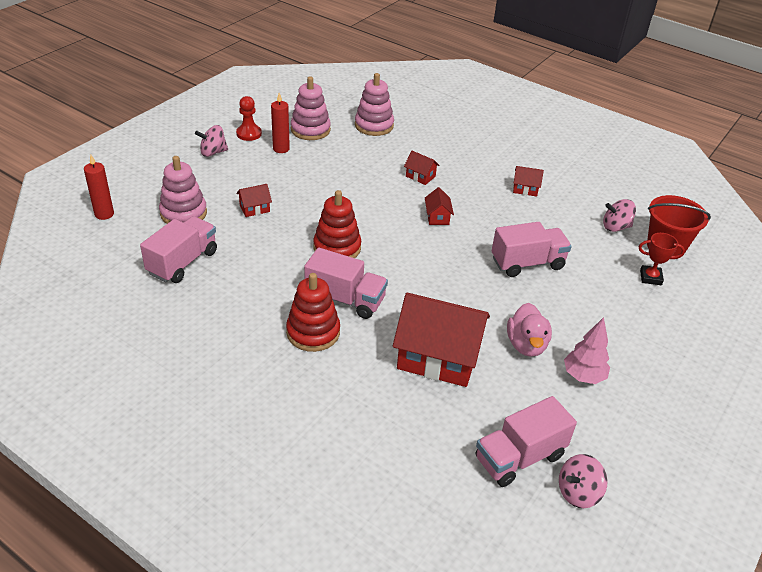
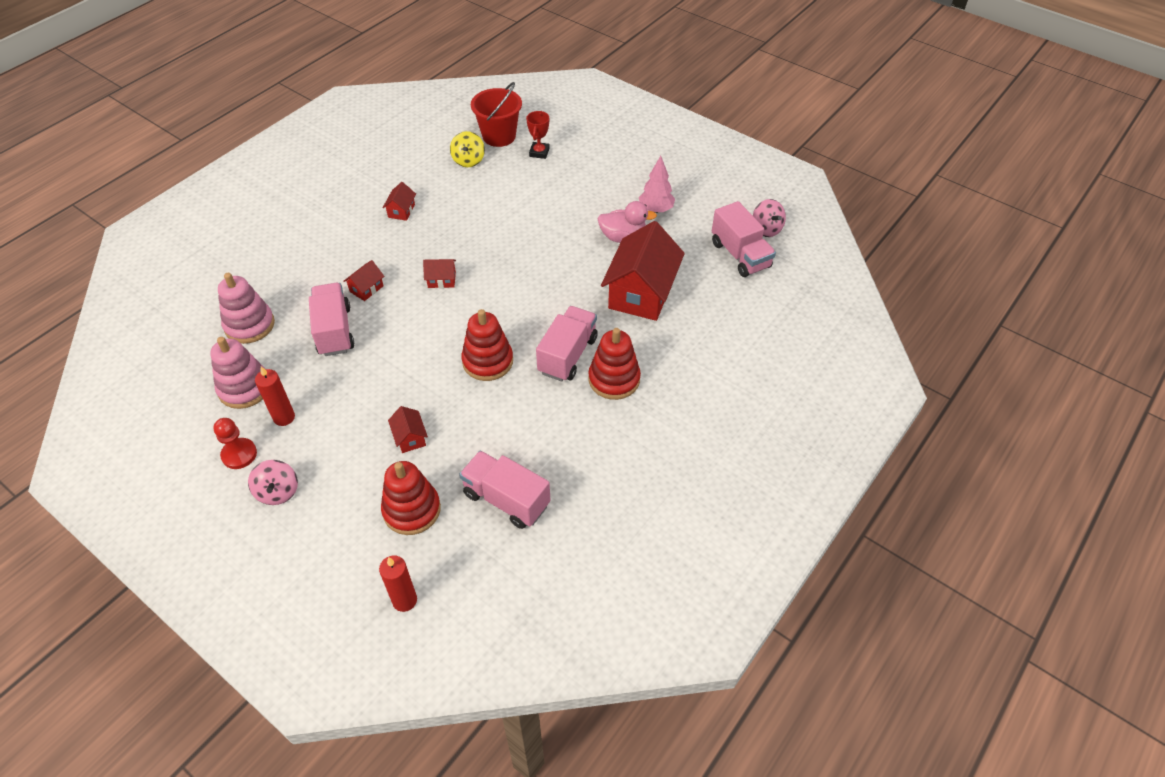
camera: 85 degrees left, 10 degrees up
pink stacking toy [159,156,207,224] -> red stacking toy [381,461,441,535]
pink truck [492,222,572,277] -> pink truck moved to [309,283,354,356]
pink spinning top [603,199,636,232] -> yellow spinning top [450,131,485,167]

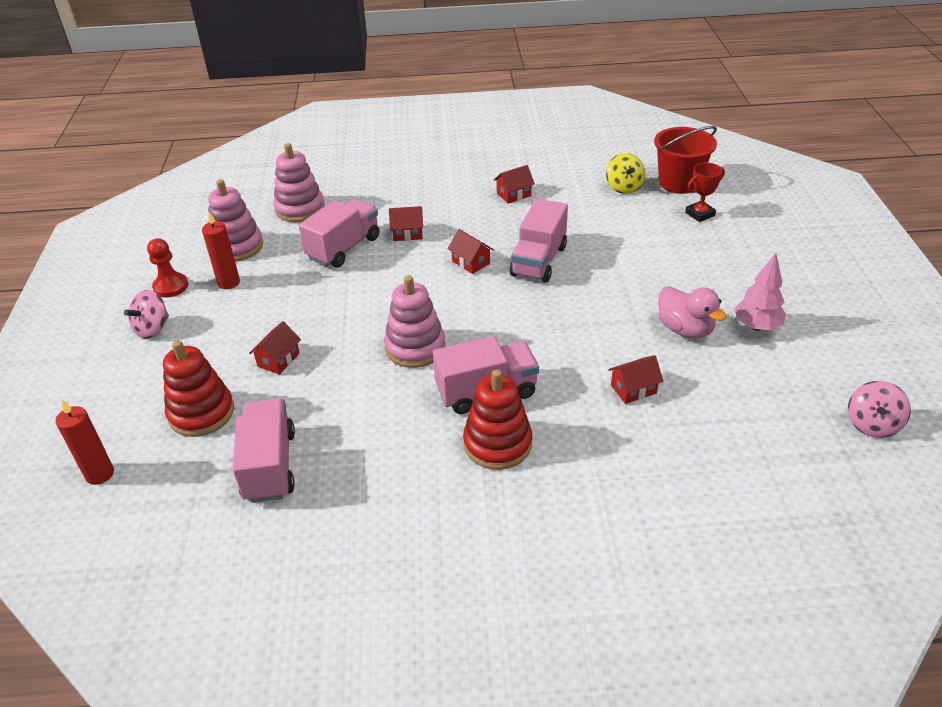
camera: 50 degrees right, 10 degrees down
yellow spinning top [450,131,485,167] -> yellow spinning top turned 60 degrees counterclockwise [606,153,645,194]
red stacking toy [461,309,513,381] -> pink stacking toy [384,275,446,368]
red house [601,221,685,321] -> red house [608,355,663,404], size x0.43
pink truck [712,201,776,277] -> pink truck moved to [510,199,568,283]

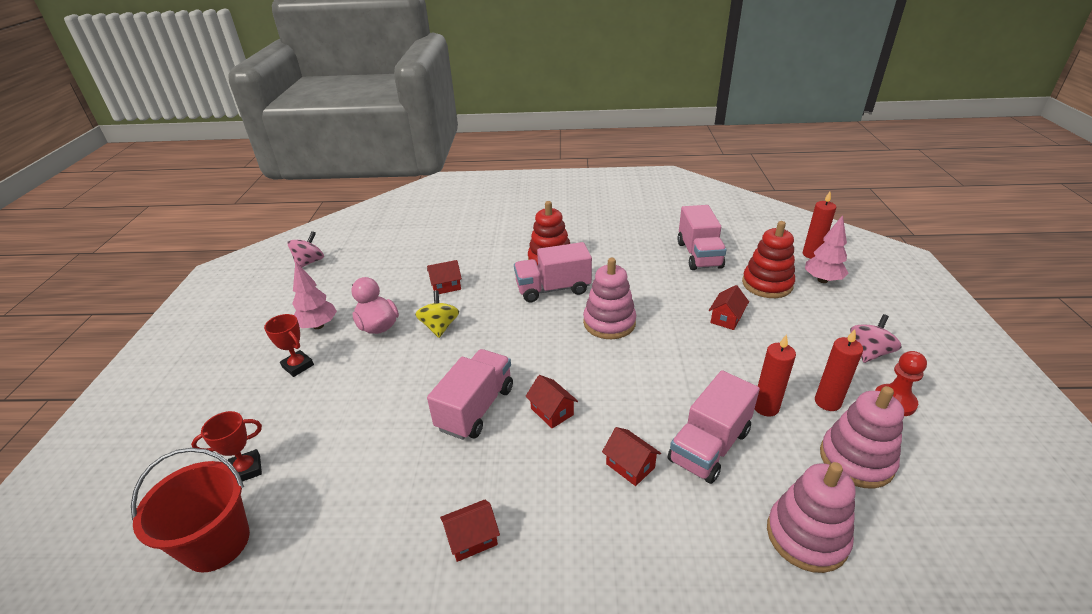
camera: 175 degrees left, 5 degrees down
red house [389,206,423,241] -> red house turned 45 degrees clockwise [602,427,661,486]
yellow spinning top [606,153,645,194] -> yellow spinning top moved to [415,290,459,338]
none -> red trophy [264,314,314,377]
none -> red candle [755,334,796,417]
none -> pink tree [805,215,848,283]

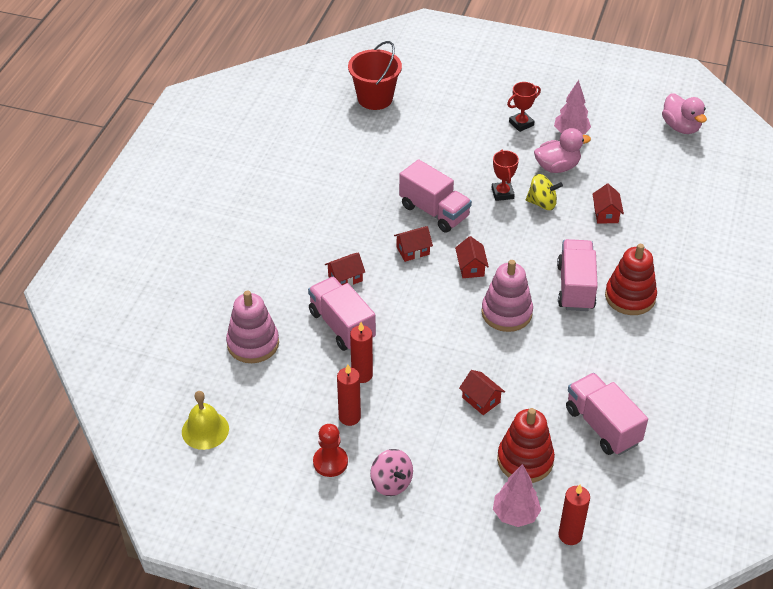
camera: 105 degrees right, 10 degrees up
red trophy [191,411,262,482] -> red trophy moved to [492,150,519,201]
pink spinning top [287,231,324,267] -> pink duck [662,93,707,134]
red house [440,500,500,562] -> red house moved to [455,236,489,278]
pink truck [677,205,726,270] -> pink truck turned 45 degrees clockwise [566,373,648,455]
pink stacking toy [820,386,904,488] -> none
none -> yellow bell [182,391,229,450]

